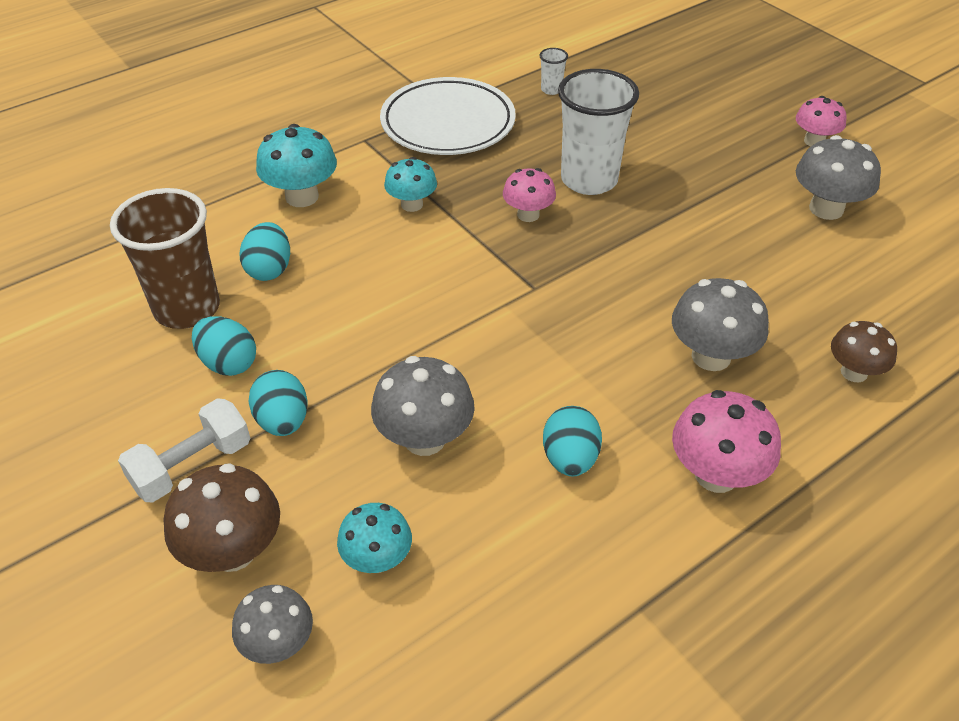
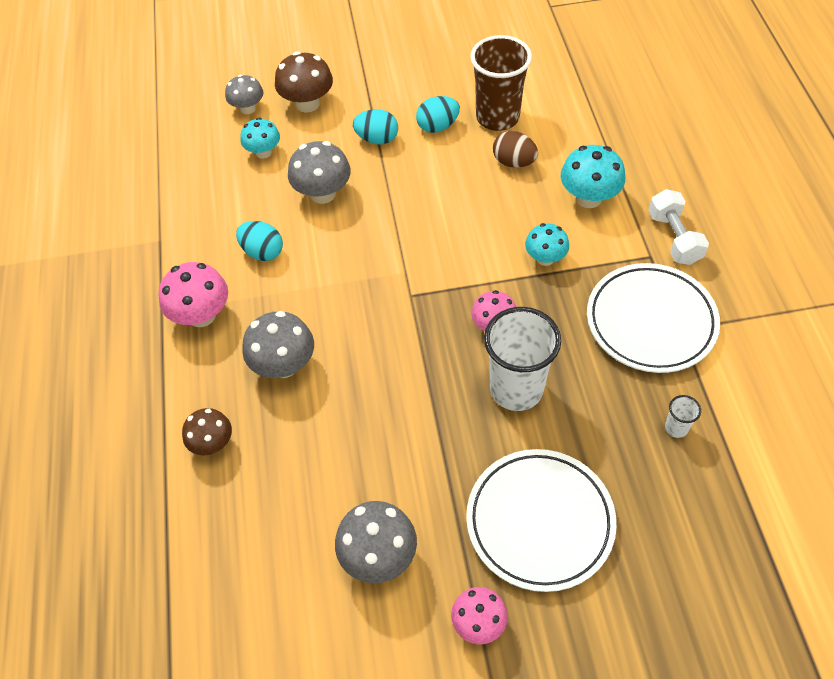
camera: 120 degrees right, 10 degrees up
white dumbbell [118,398,250,502] -> white dumbbell moved to [648,189,709,265]
turquoise egg [239,222,290,281] -> brown egg [493,131,538,168]
none -> white plate [466,449,617,592]

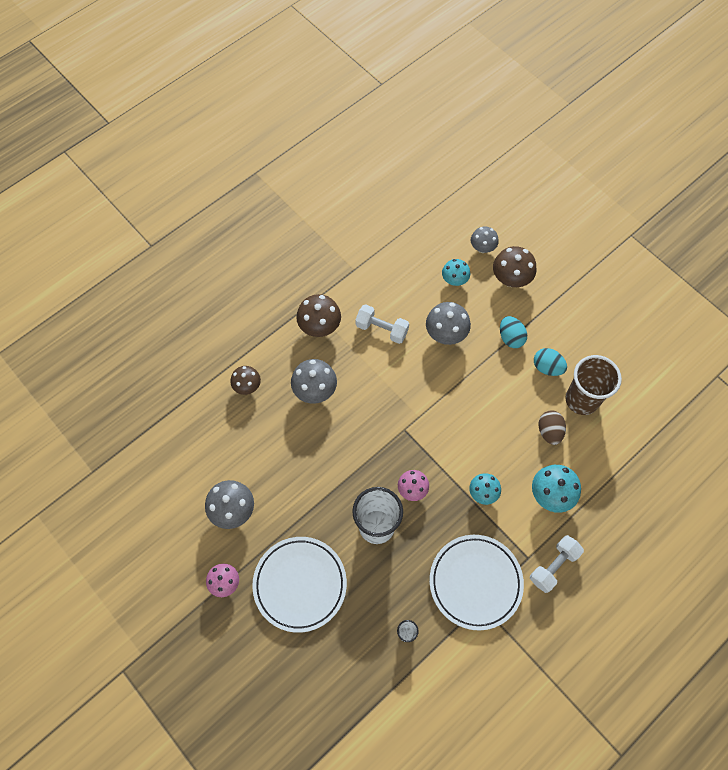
camera: 55 degrees right, 10 degrees up
pink mushroom [158,262,228,327] -> brown mushroom [296,294,341,337]
turquoise egg [236,221,283,261] -> white dumbbell [355,304,409,344]

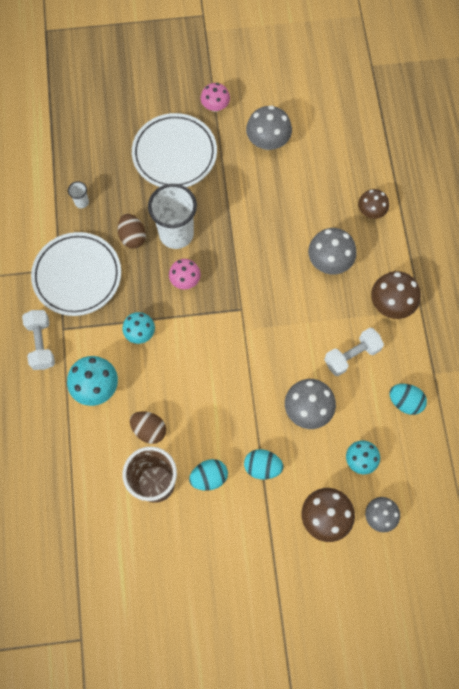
camera: 125 degrees right, 5 degrees up
none -> brown egg [118,214,146,248]
none -> turquoise egg [389,384,427,415]

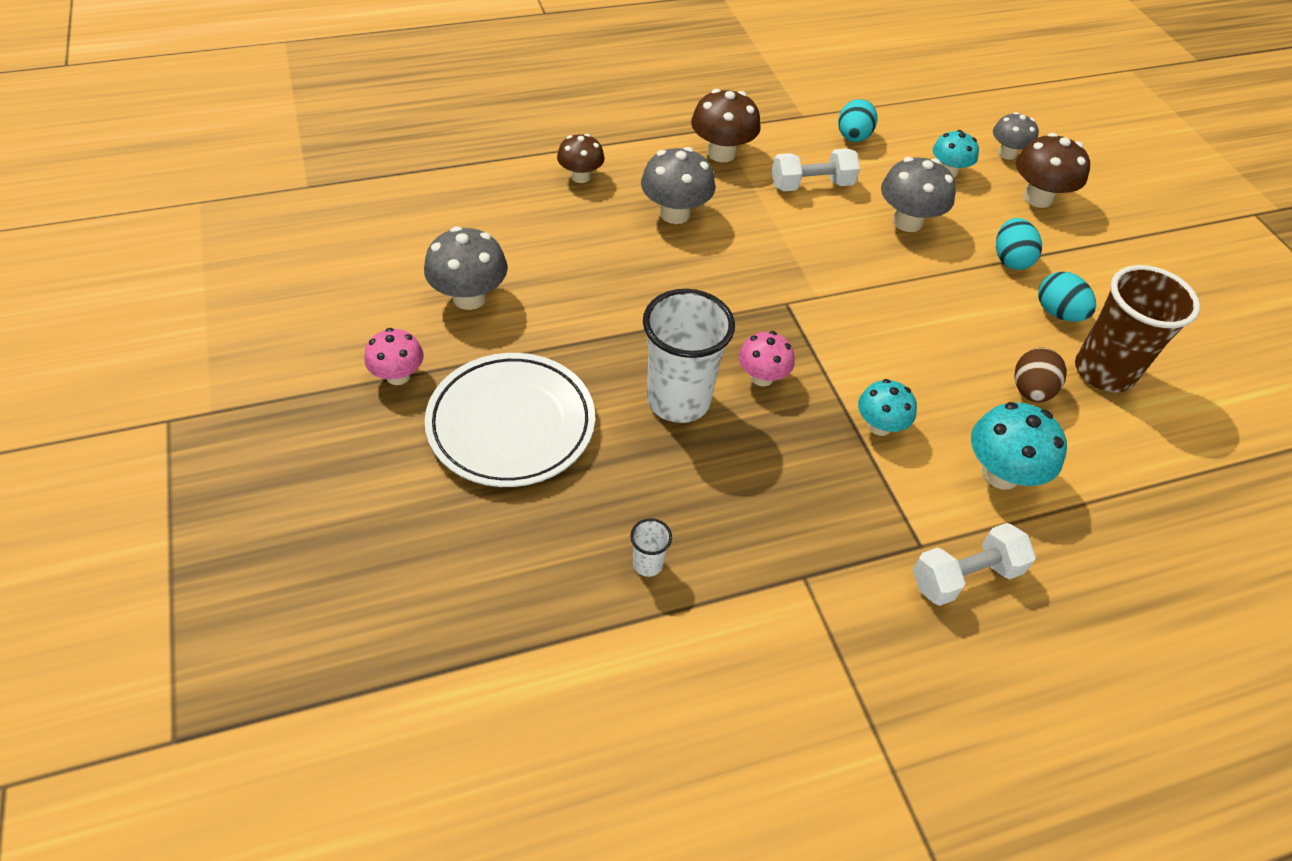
camera: 105 degrees left, 20 degrees down
white plate [31,232,121,316] -> none
brown egg [118,214,146,248] -> none
white dumbbell [324,328,384,376] -> white dumbbell turned 60 degrees counterclockwise [772,148,860,191]

